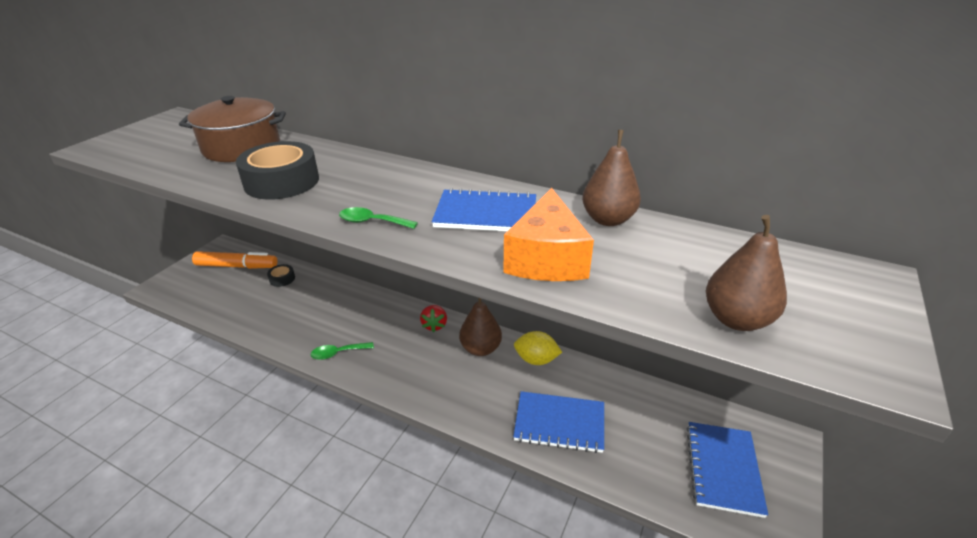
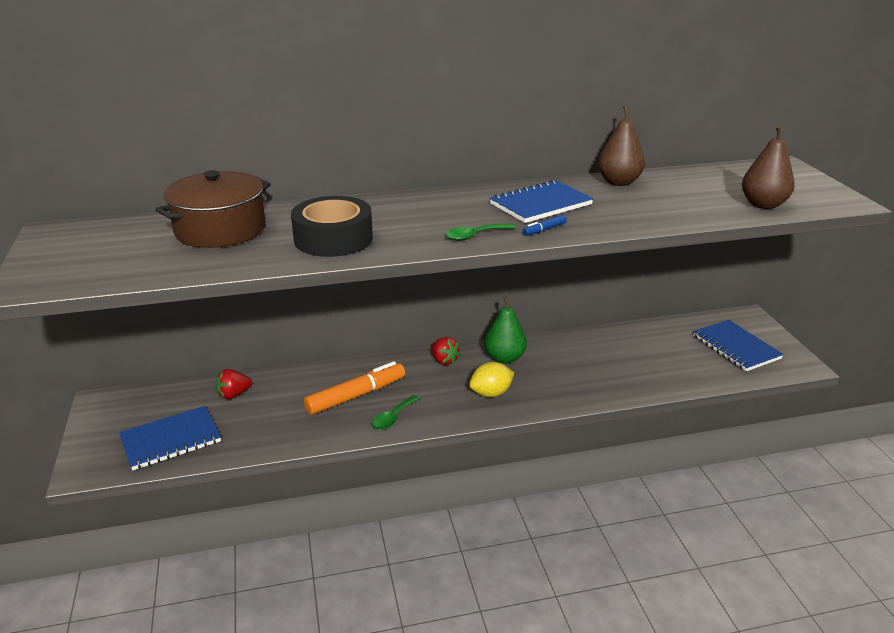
camera: 40 degrees left, 5 degrees down
orange marker [192,251,277,269] -> orange marker moved to [304,361,405,415]
black tape [267,264,295,287] -> red strawberry [216,369,252,399]
brown pear [459,298,502,356] -> green pear [484,296,527,364]
orange cheese [503,188,594,281] -> none
blue notebook [513,391,604,453] -> blue notebook moved to [119,406,221,470]
yellow lemon [514,331,562,365] -> yellow lemon moved to [469,362,514,397]
none -> blue marker [523,215,567,236]

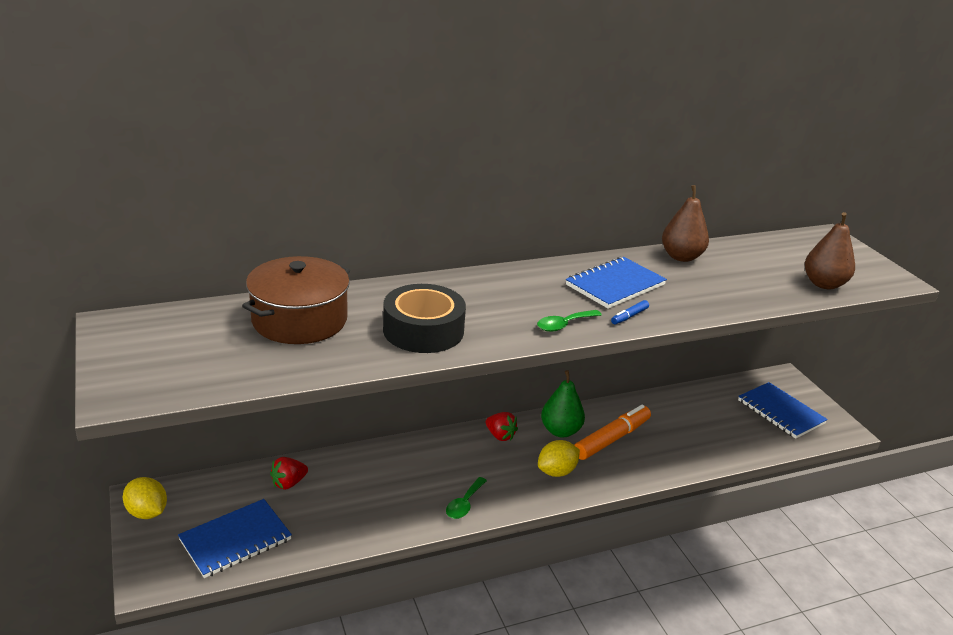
camera: 10 degrees left, 0 degrees up
orange marker [304,361,405,415] -> orange marker moved to [575,405,651,460]
none -> yellow lemon [123,477,167,519]

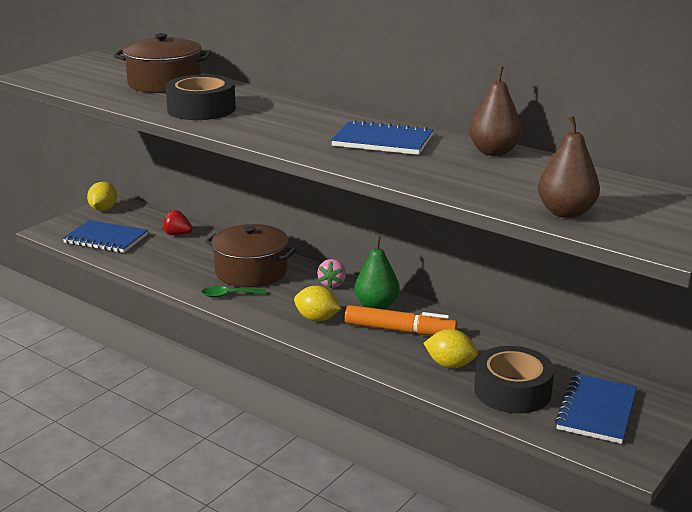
camera: 60 degrees right, 5 degrees down
red strawberry [486,412,518,441] -> pink strawberry [317,259,346,288]
green spoon [537,310,602,332] -> none
blue marker [611,300,649,324] -> none
none -> brown pot [205,224,296,288]
none -> yellow lemon [424,329,478,368]
none -> black tape [474,346,554,413]

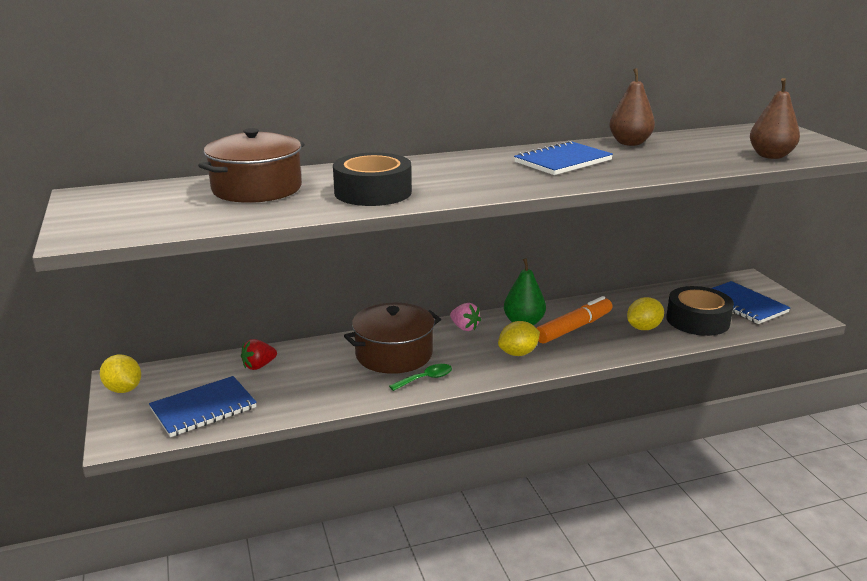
camera: 55 degrees left, 0 degrees up
green spoon [201,286,266,298] -> green spoon turned 150 degrees counterclockwise [389,364,452,391]

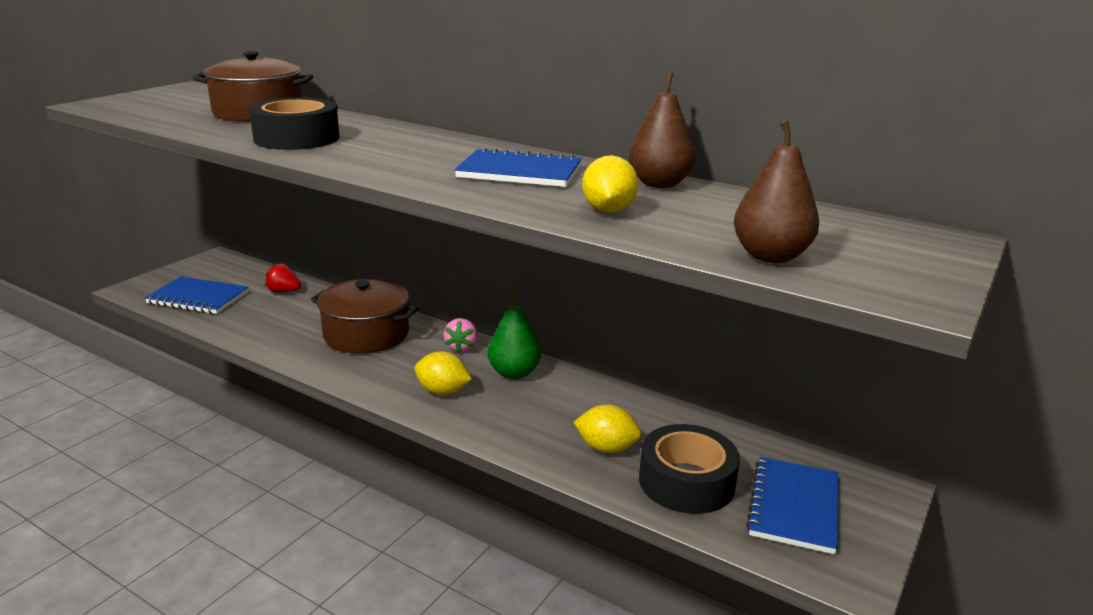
camera: 50 degrees right, 0 degrees up
yellow lemon [100,355,141,393] -> yellow lemon moved to [582,155,638,213]
green spoon [389,364,452,391] -> none
orange marker [537,296,612,344] -> none

